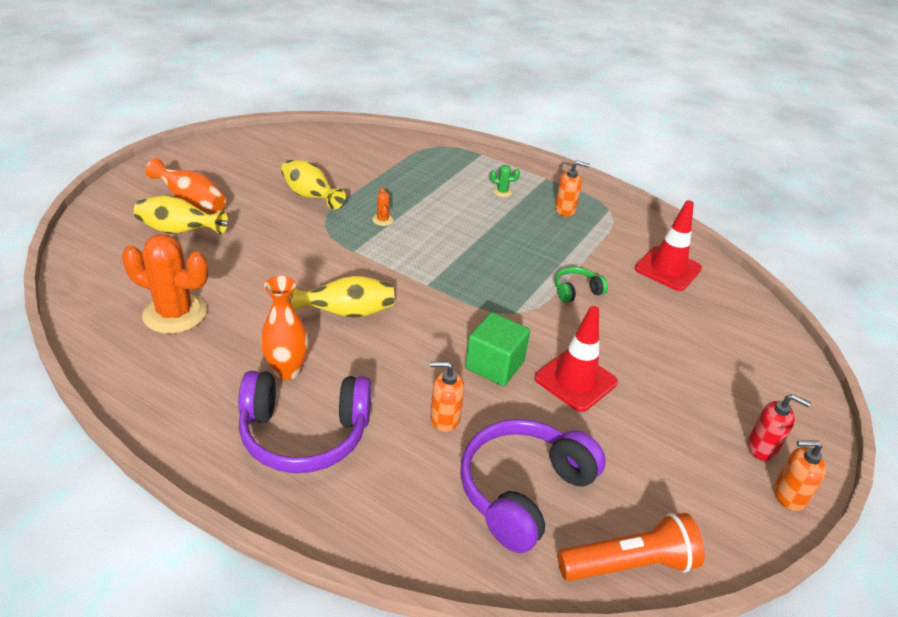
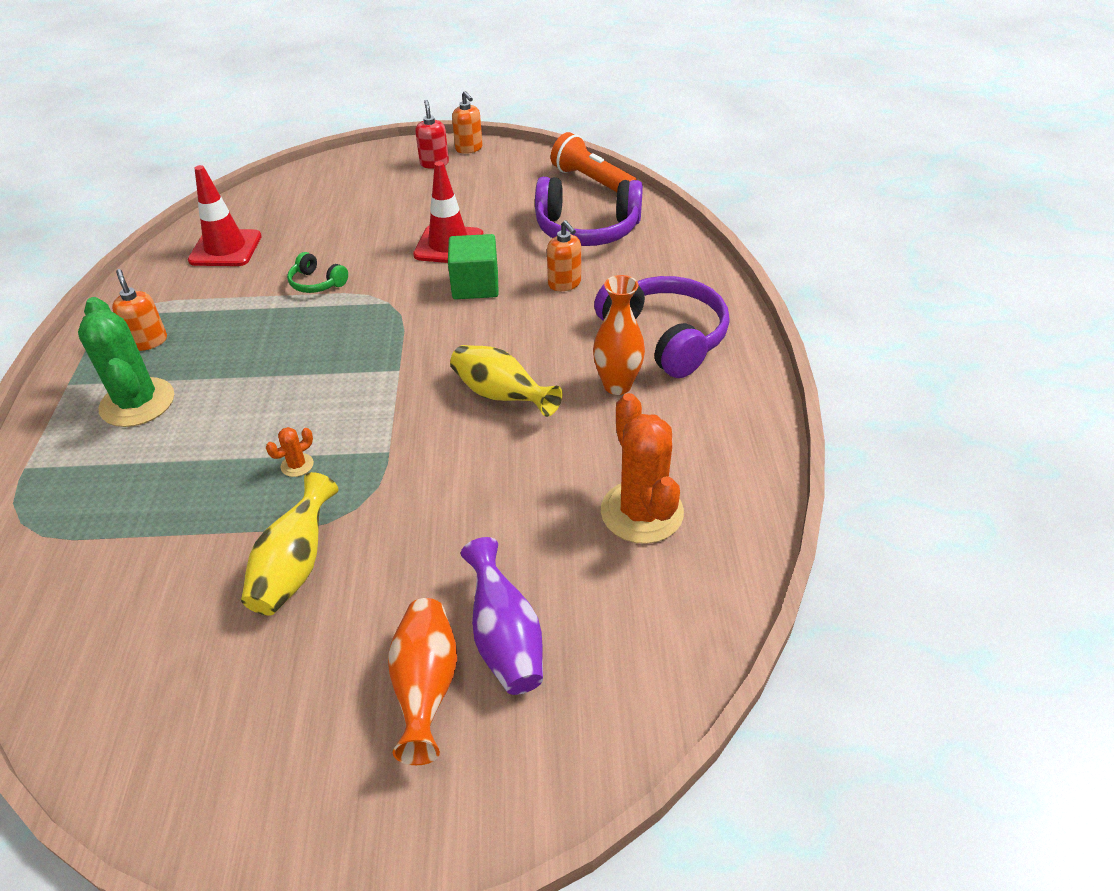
camera: 120 degrees left, 5 degrees up
yellow vase [134,195,228,235] -> purple vase [461,537,543,695]
green cactus [490,165,520,197] -> green cactus [78,297,174,427], size x2.40

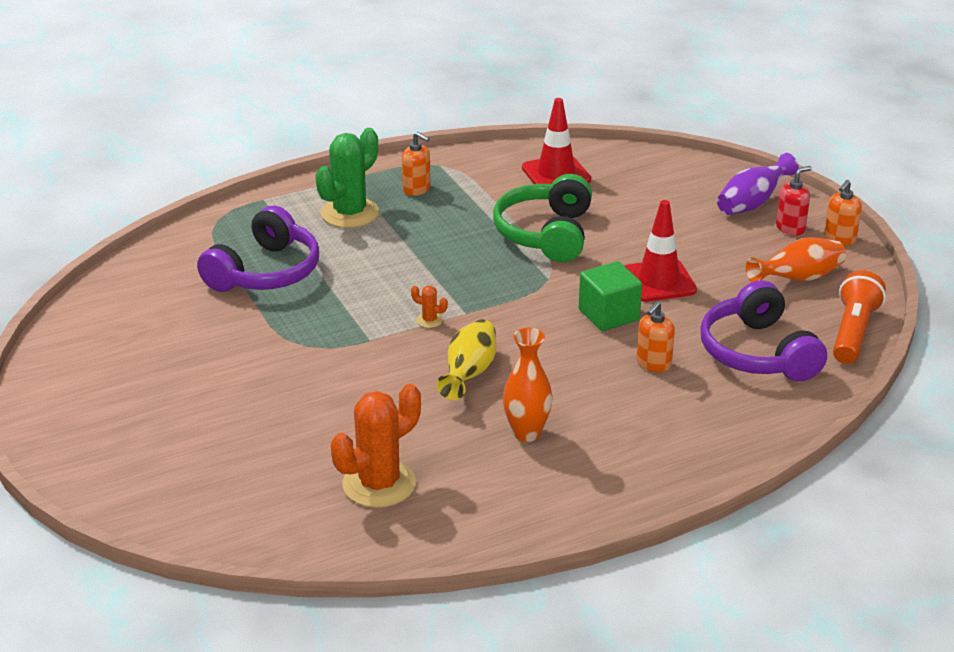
camera: 65 degrees right, 10 degrees down
orange soap dispenser [112,269,167,351] -> orange soap dispenser turned 90 degrees clockwise [402,132,431,196]
yellow vase [241,472,338,616] -> none
orange cactus [266,427,314,477] -> orange cactus moved to [411,286,448,328]
green headphones [287,252,348,293] -> green headphones [493,174,592,262], size x2.09
orange vase [388,598,457,765] -> orange vase moved to [746,237,846,282]
purple vase [461,537,543,695] -> purple vase moved to [717,153,799,215]
purple headphones [594,276,730,378] -> purple headphones moved to [197,206,319,292]

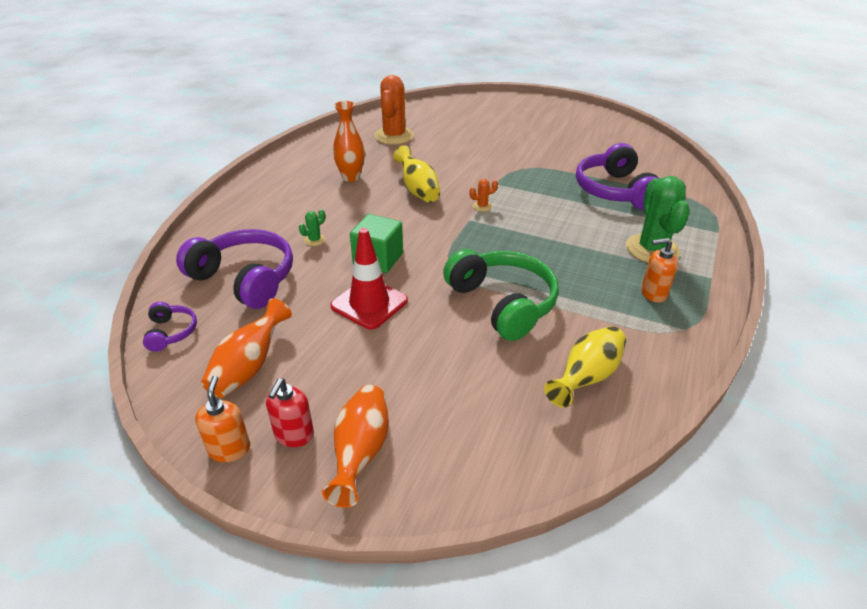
camera: 140 degrees right, 5 degrees up
red traffic cone [522,98,591,184] -> yellow vase [544,326,626,408]
orange soap dispenser [636,301,675,372] -> green cactus [299,209,326,246]
purple vase [717,153,799,215] -> orange vase [322,385,389,508]
orange flashlight [833,270,886,364] -> purple headphones [143,302,197,352]

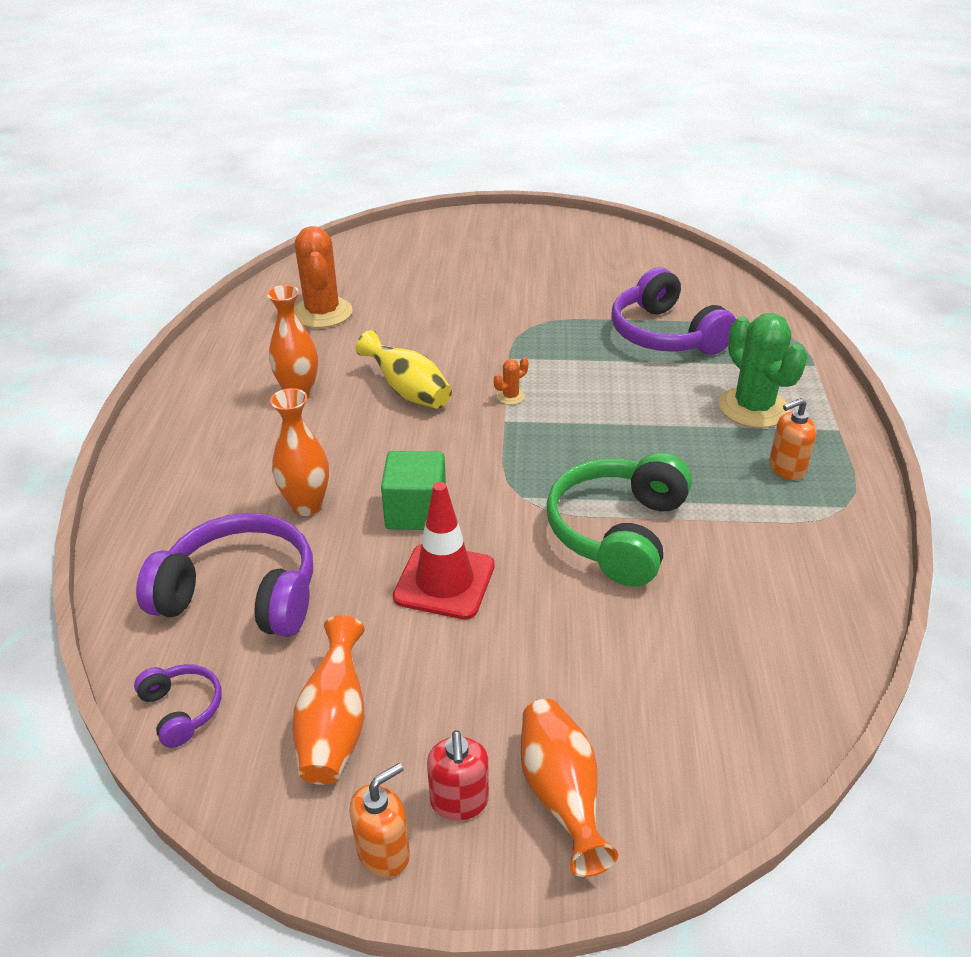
camera: 20 degrees left, 0 degrees up
orange soap dispenser [195,376,250,462] -> orange soap dispenser turned 75 degrees clockwise [349,763,410,877]
green cactus [299,209,326,246] -> orange vase [270,388,329,516]
green headphones [443,249,559,341] -> green headphones turned 105 degrees counterclockwise [547,452,692,586]
yellow vase [544,326,626,408] -> none

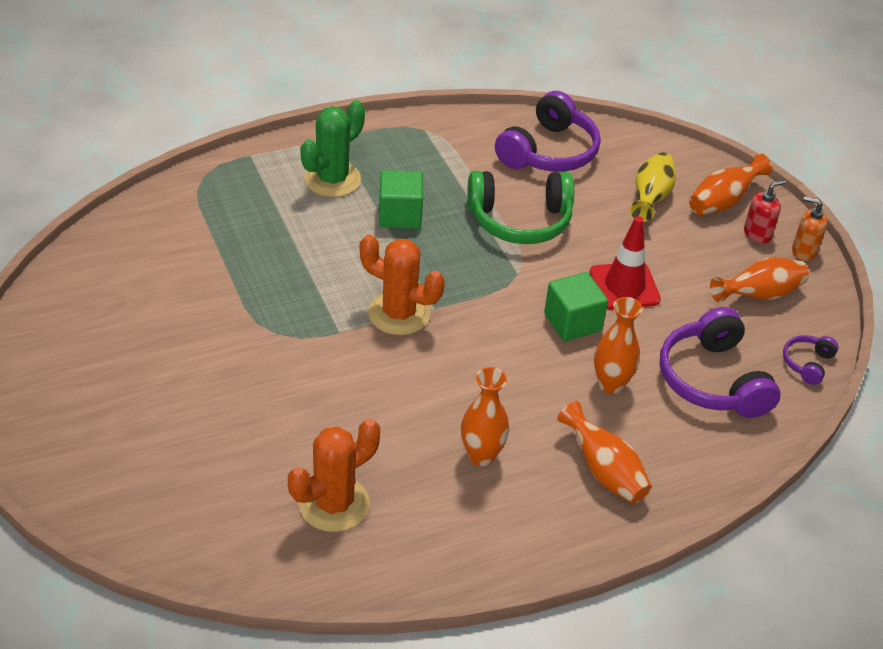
camera: 120 degrees left, 5 degrees up
yellow vase [356,330,452,409] -> yellow vase moved to [630,152,676,222]
orange cactus [494,357,528,405] -> orange cactus [359,235,445,335], size x2.40
purple headphones [611,267,736,355] -> purple headphones moved to [495,91,601,172]
orange soap dispenser [769,398,817,480] -> none
none -> green cube [379,170,423,229]
none -> orange vase [557,401,652,504]

